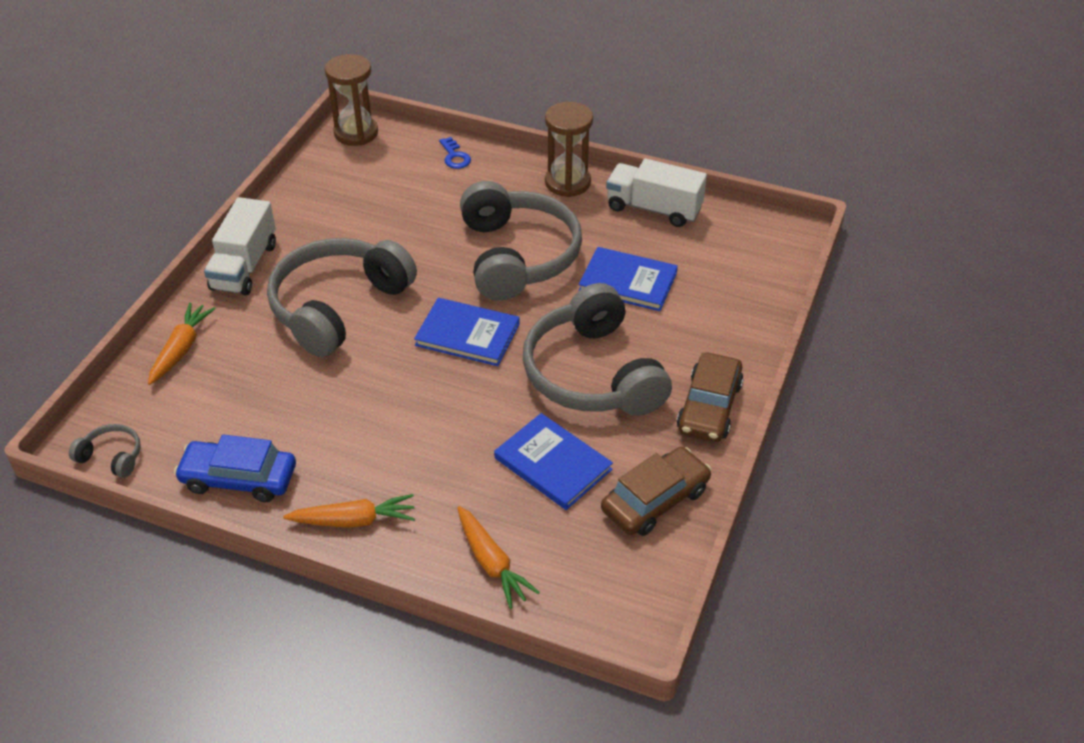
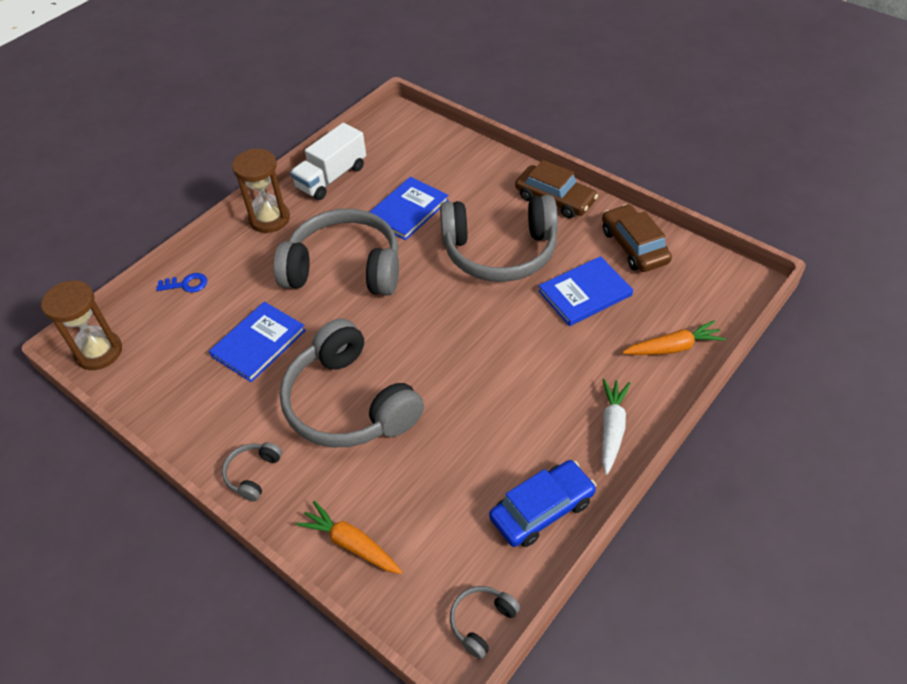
camera: 70 degrees left, 5 degrees up
blue car [174,434,296,502] -> blue car turned 150 degrees counterclockwise [489,460,596,547]
white truck [204,197,276,295] -> grey headphones [222,442,282,501]
orange carrot [283,494,415,528] -> white carrot [602,379,630,475]
blue book [414,298,520,366] -> blue book moved to [209,302,306,382]

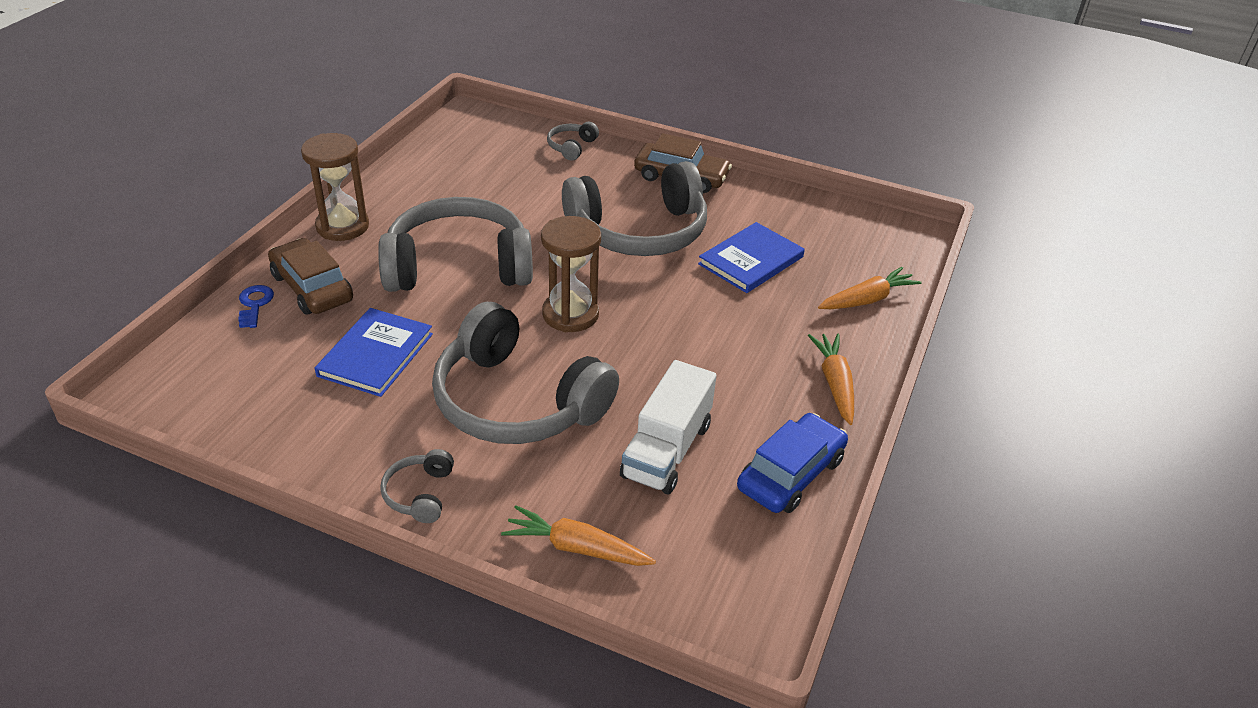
camera: 20 degrees left, 10 degrees down
brown hourglass [41,280,122,370] -> brown hourglass moved to [541,216,601,332]
blue key [156,273,207,293] -> blue key turned 75 degrees counterclockwise [238,285,274,328]
white truck [290,123,366,200] -> white truck moved to [620,360,717,494]
blue book [370,177,449,240] -> none
grey headphones [450,586,520,659] -> grey headphones moved to [547,122,599,161]
brown car [602,204,672,272] -> brown car moved to [268,238,353,315]
white carrot [602,379,630,475] -> orange carrot [808,334,854,425]

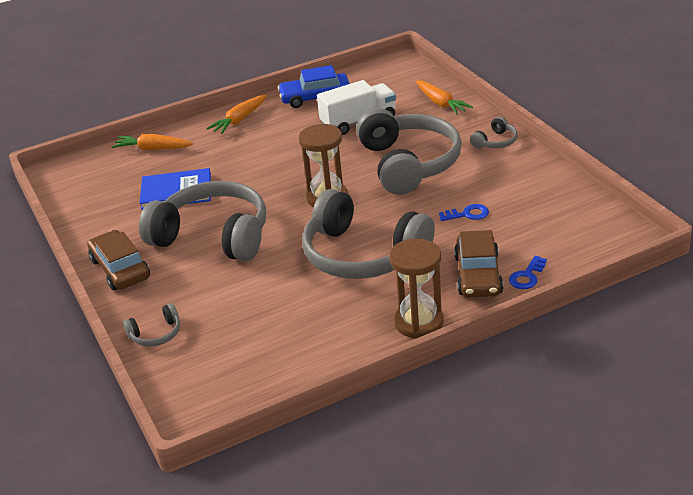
camera: 135 degrees left, 5 degrees down
blue book [315,308,433,397] -> blue key [439,204,489,221]

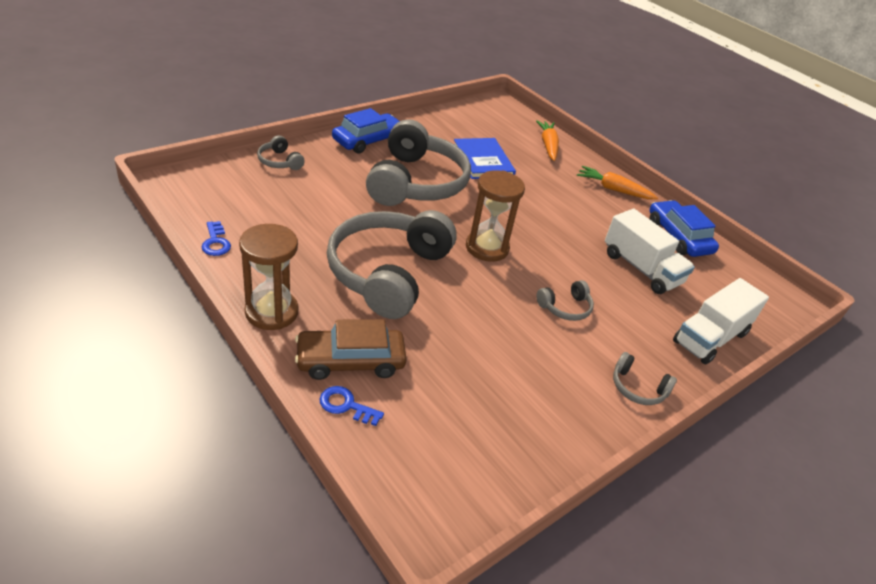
camera: 70 degrees right, 5 degrees up
brown car [87,230,150,290] -> blue car [332,108,400,154]
grey headphones [356,108,462,195] -> grey headphones [536,280,594,321], size x0.41
orange carrot [416,81,473,115] -> white truck [673,278,769,364]
blue key [439,204,489,221] -> blue key moved to [202,221,231,256]

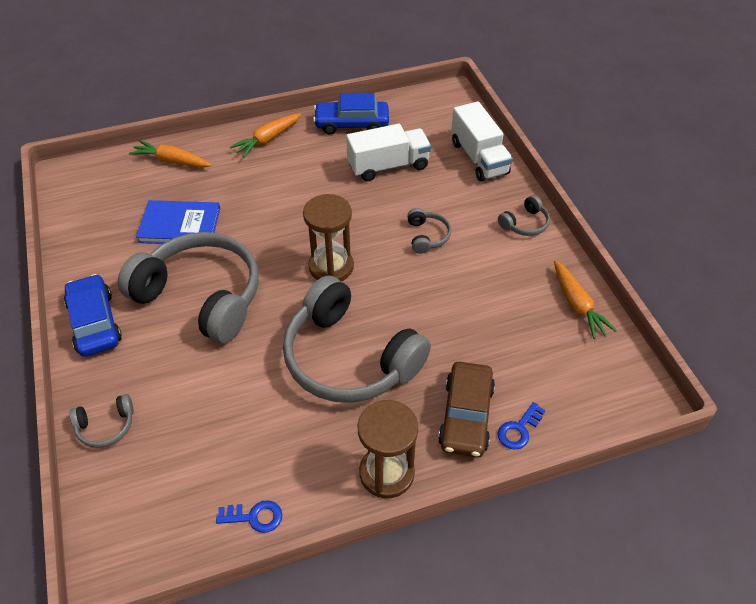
camera: 65 degrees left, 10 degrees up
none -> orange carrot [554,260,617,339]

